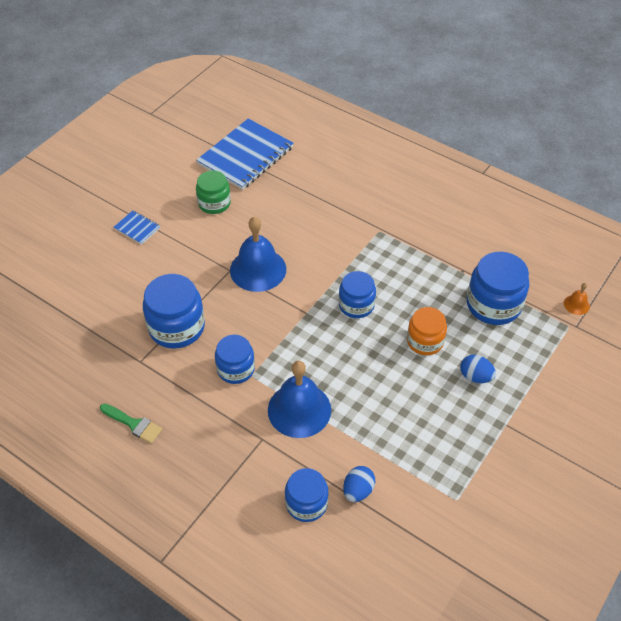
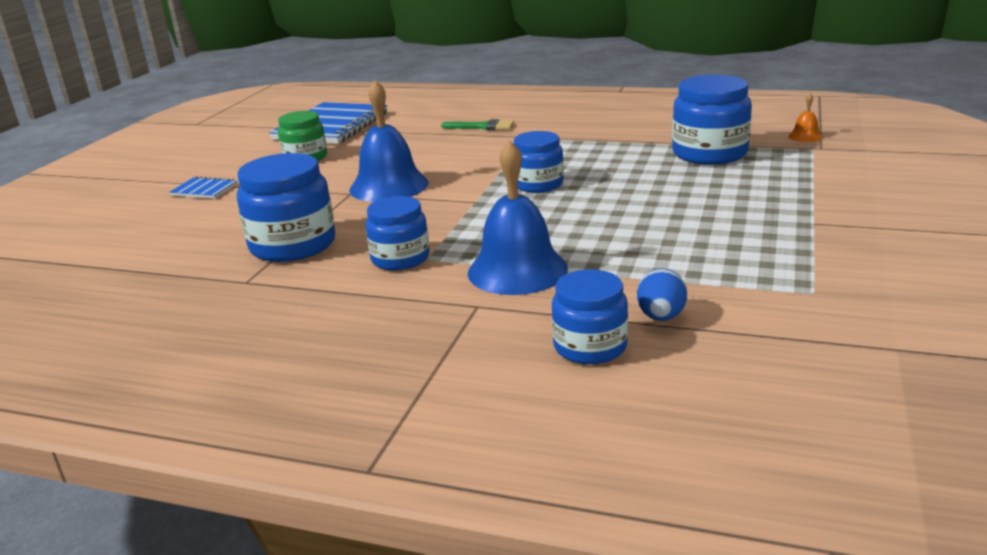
camera: 15 degrees left, 25 degrees down
green brush [100,403,162,444] -> green brush moved to [441,119,514,130]
orange jar [407,307,447,355] -> none
blue egg [460,354,496,383] -> none

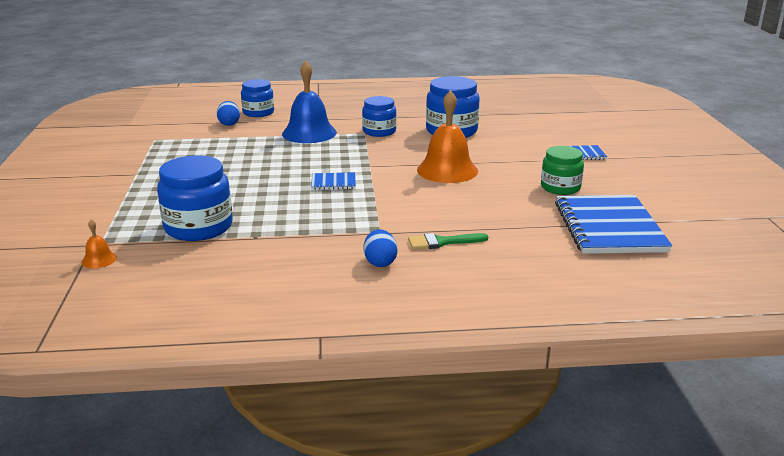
camera: 155 degrees right, 0 degrees up
blue bell [349,80,429,202] -> orange bell [417,90,478,183]
blue jar [514,131,564,193] -> blue notebook [311,172,356,190]
none -> blue egg [364,229,398,267]

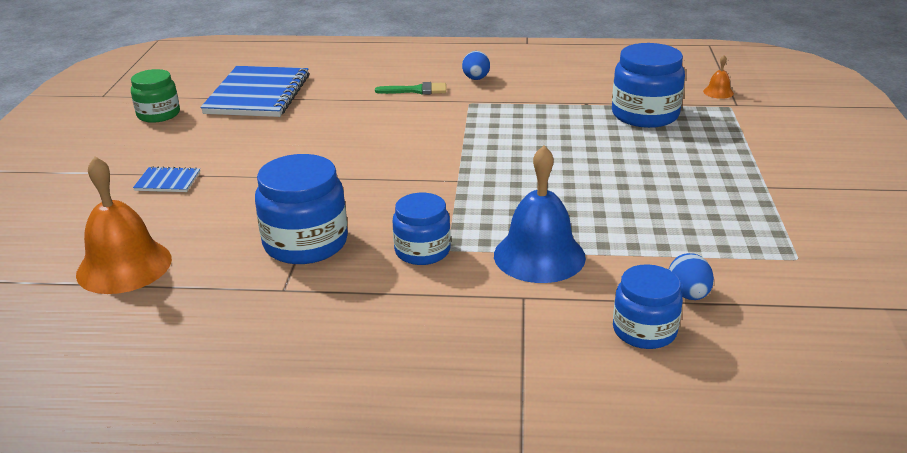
camera: 170 degrees left, 5 degrees up
blue notebook [311,172,356,190] -> none
orange bell [417,90,478,183] -> orange bell moved to [76,156,172,294]
green jar [541,146,584,195] -> green jar moved to [131,69,180,123]

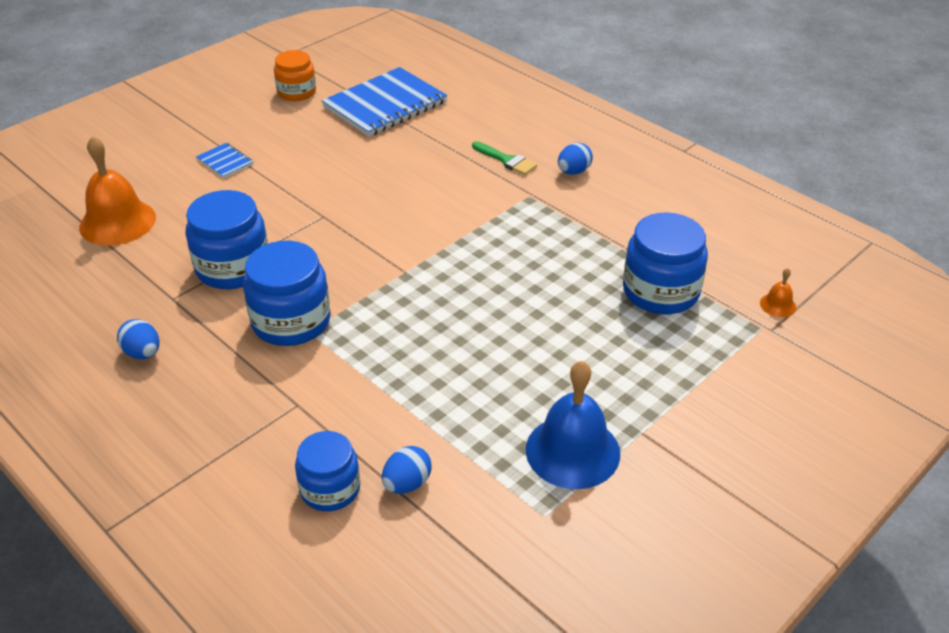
camera: 40 degrees right, 10 degrees up
green jar [131,69,180,123] -> orange jar [274,50,316,101]
blue jar [392,193,451,265] -> blue jar [243,241,331,346], size x1.54
blue bell [494,146,586,283] -> blue bell moved to [526,361,620,489]
none -> blue egg [117,319,159,359]

